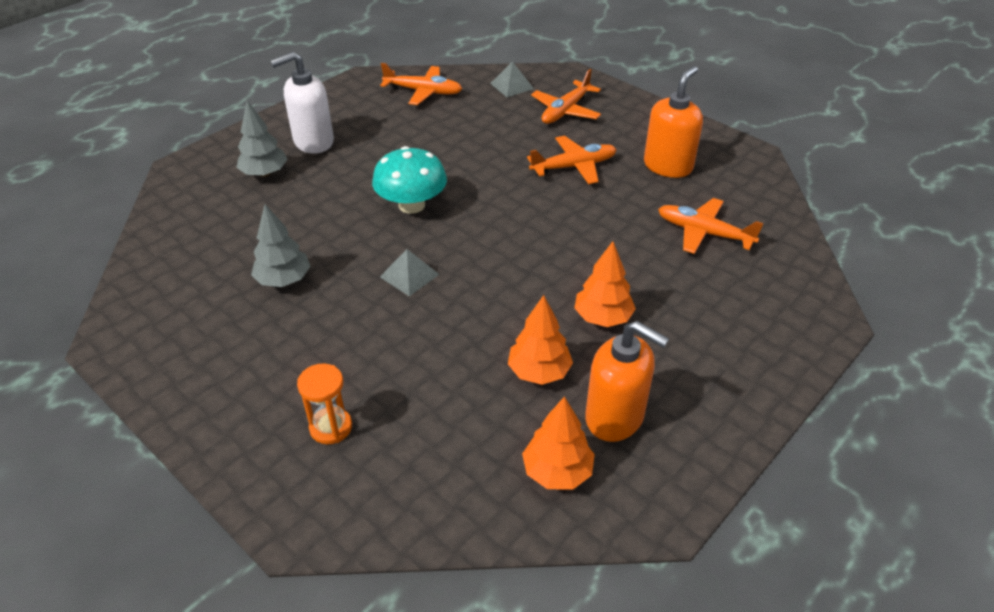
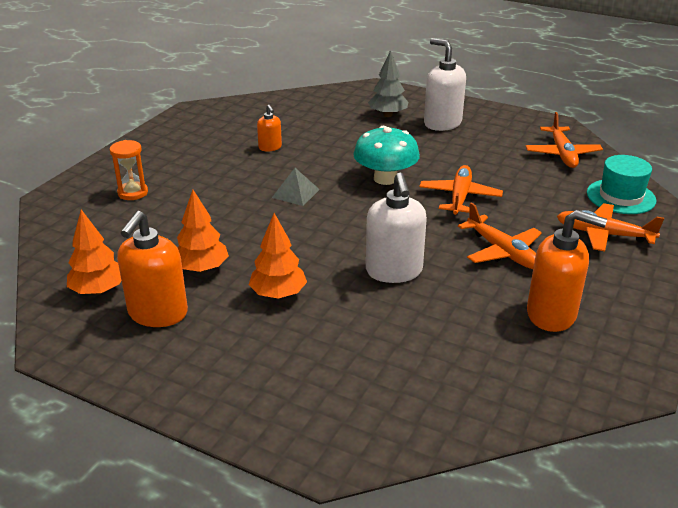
camera: 75 degrees right, 10 degrees down
grey tree [251,204,311,287] -> orange soap dispenser [257,104,282,151]
grey pyramid [490,61,534,97] -> turquoise hat [587,155,656,214]
orange plane [658,198,764,254] -> orange plane moved to [419,165,503,215]
none -> white soap dispenser [366,173,427,283]

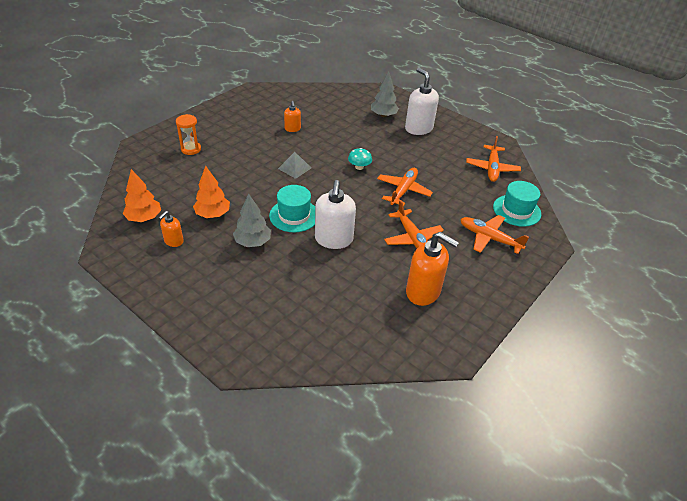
camera: 10 degrees right, 10 degrees up
orange soap dispenser [117,211,188,327] -> orange soap dispenser [159,211,184,247], size x0.53
orange tree [249,213,307,299] -> grey tree [233,193,271,247]
turquoise mushroom [353,126,420,185] -> turquoise mushroom [348,148,372,170], size x0.53
none -> turquoise hat [269,185,315,232]

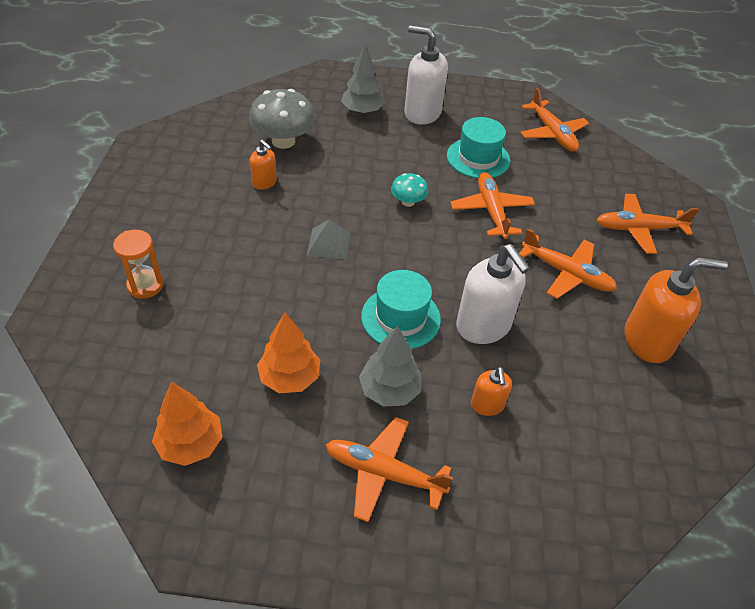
camera: 35 degrees left, 5 degrees up
orange soap dispenser [159,211,184,247] -> orange soap dispenser moved to [471,367,512,416]
turquoise hat [493,181,541,227] -> turquoise hat moved to [447,117,510,178]
none -> grey mushroom [249,89,315,149]
none -> orange plane [326,417,453,522]

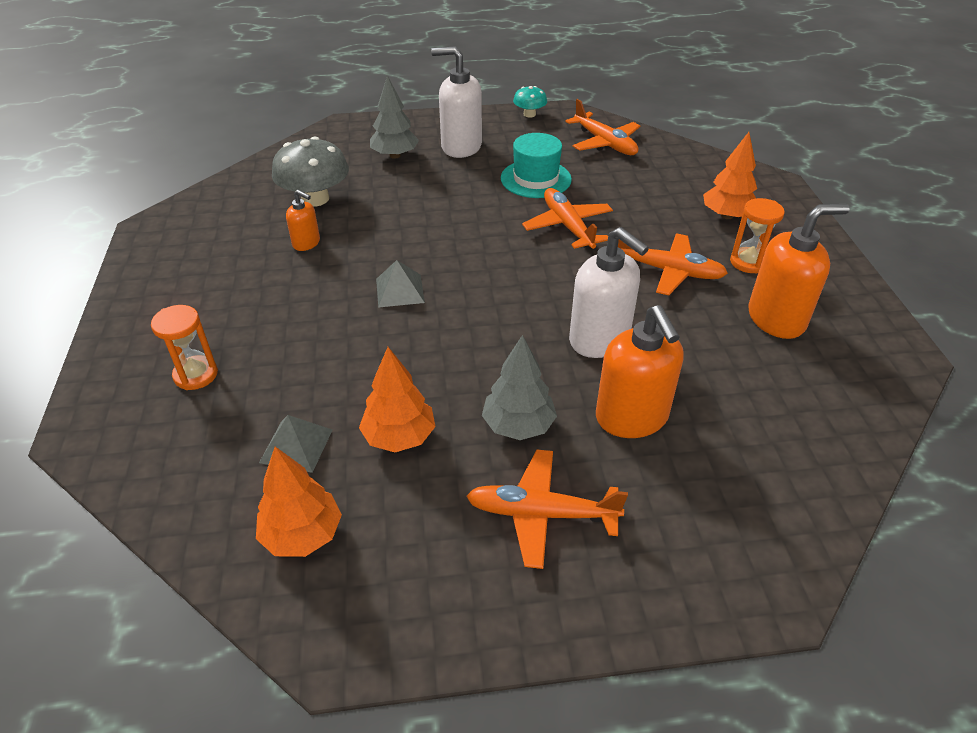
camera: 10 degrees left, 5 degrees down
turquoise hat [361,270,441,349] -> none
turquoise mushroom [391,173,428,207] -> turquoise mushroom moved to [513,86,547,118]
orange soap dispenser [471,367,512,416] -> orange soap dispenser [596,305,684,438], size x1.90
orange plane [597,194,699,254] -> orange tree [703,132,757,219]
none -> grey pyramid [259,415,332,473]
none -> orange hourglass [730,198,785,273]

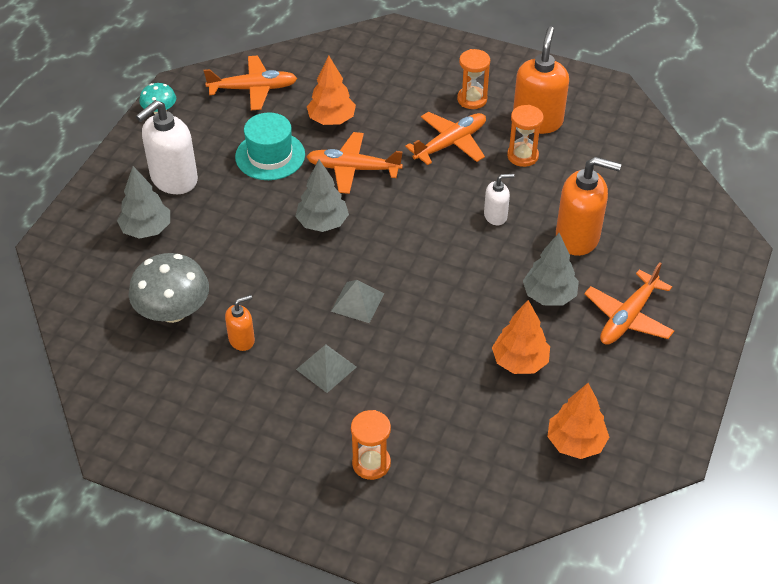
camera: 60 degrees left, 5 degrees up
grey pyramid [259,415,332,473] -> grey pyramid moved to [296,344,357,393]
white soap dispenser [569,227,649,358] -> white soap dispenser [484,174,514,225], size x0.53
orange tree [703,132,757,219] -> orange tree moved to [307,56,356,125]
none -> grey tree [295,160,349,232]
none -> orange hourglass [507,105,544,167]

